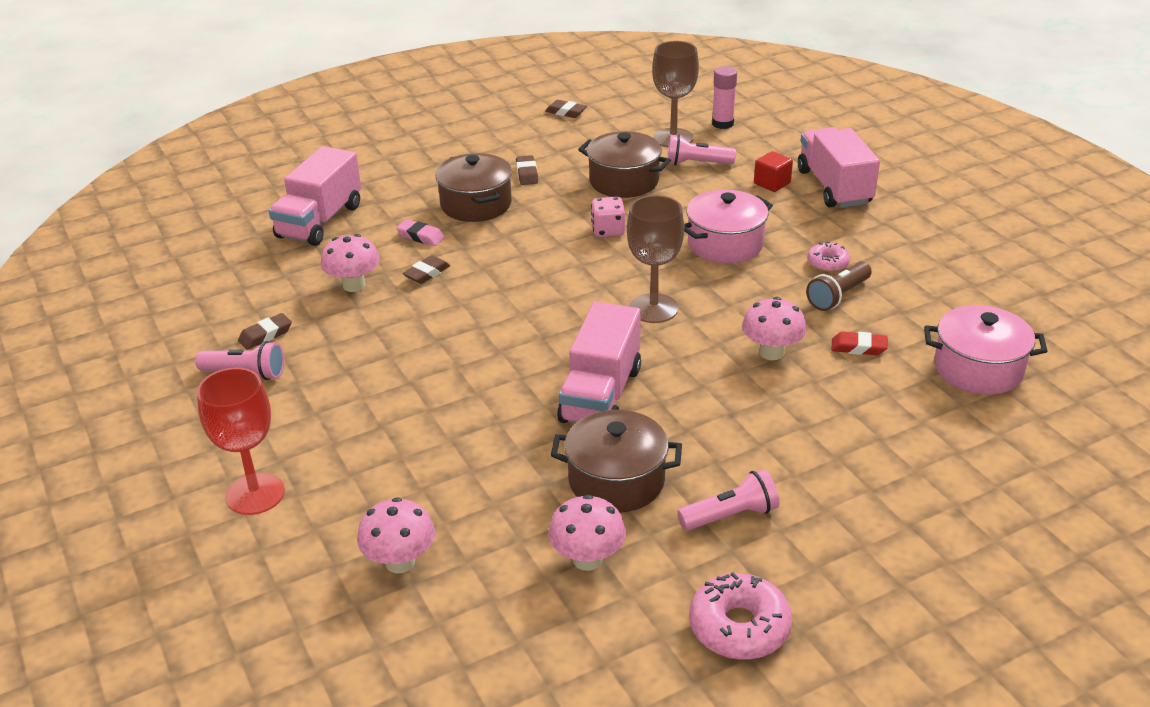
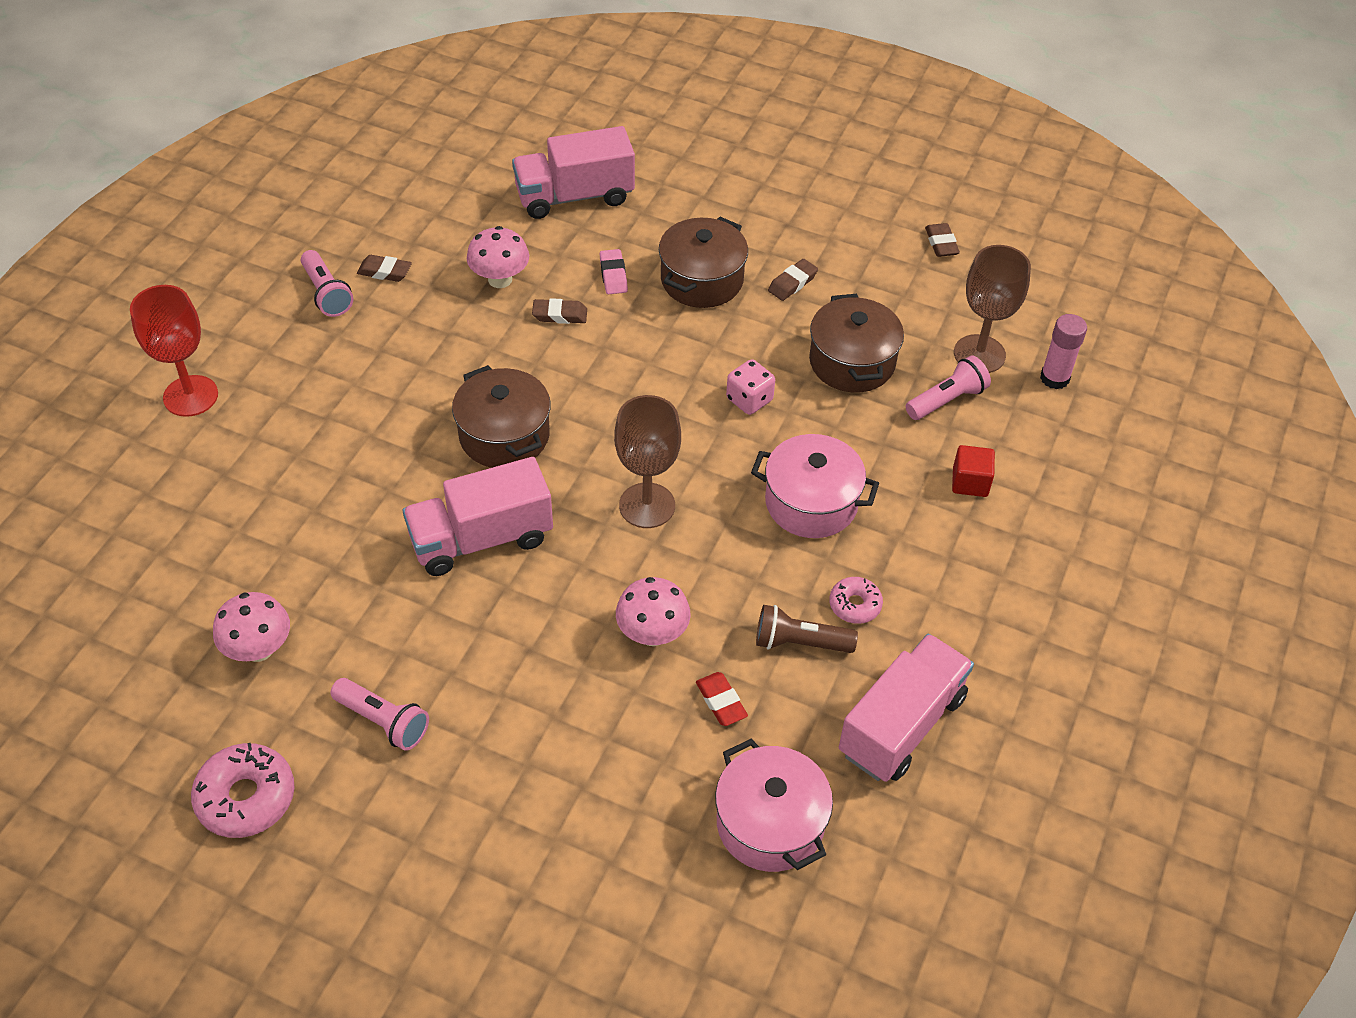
camera: 50 degrees right, 15 degrees up
pink mushroom [357,497,435,573] -> none
brown pot [551,410,682,513] -> brown pot moved to [452,365,551,468]
pink flashlight [667,134,736,165] -> pink flashlight turned 90 degrees clockwise [906,356,991,420]
pink truck [798,127,880,208] -> pink truck moved to [839,634,974,782]

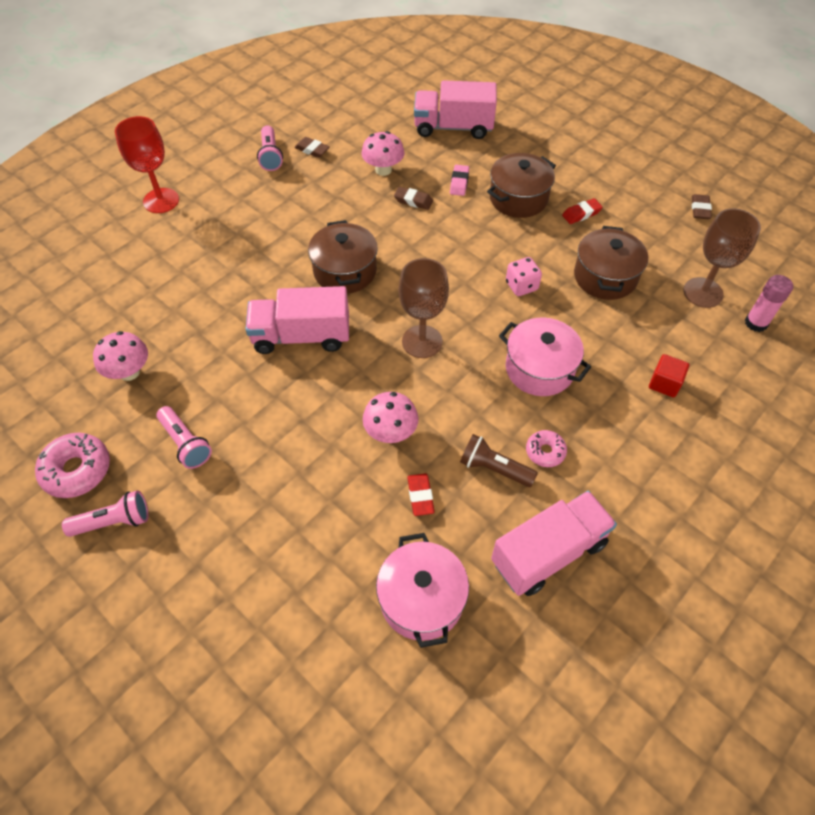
camera: 20 degrees right, 5 degrees up
brown eraser [768,259,818,301] -> red eraser [562,198,603,224]
pink flashlight [906,356,991,420] -> pink flashlight moved to [62,490,149,537]

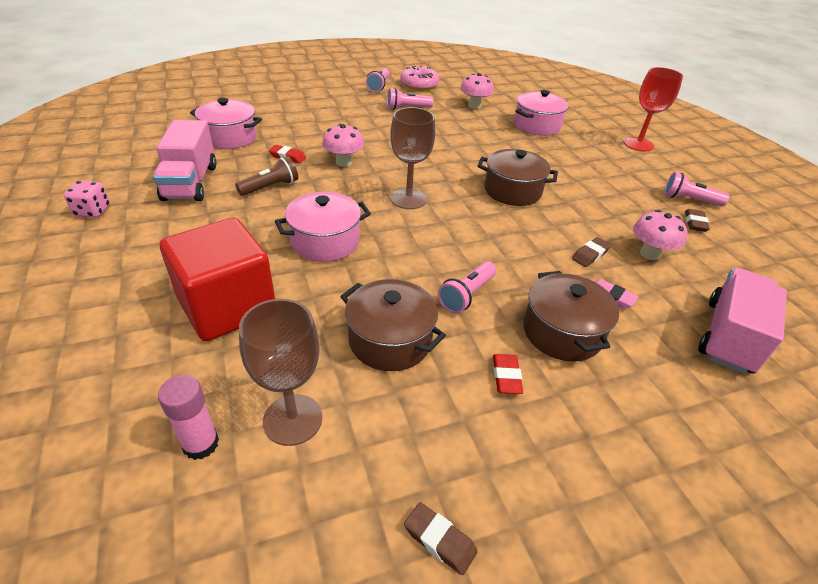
camera: 115 degrees right, 15 degrees down
pink truck [245,286,349,354] -> none
brown eraser [294,137,330,158] -> brown eraser turned 45 degrees counterclockwise [685,209,710,232]
pink dice [506,257,542,296] -> pink dice moved to [64,181,110,218]
pink donut [526,430,567,467] -> none
red cube [649,354,689,397] -> red cube [160,218,275,341], size x2.45
none -> pink flashlight [438,261,496,313]
none -> pink pot [514,90,569,136]

